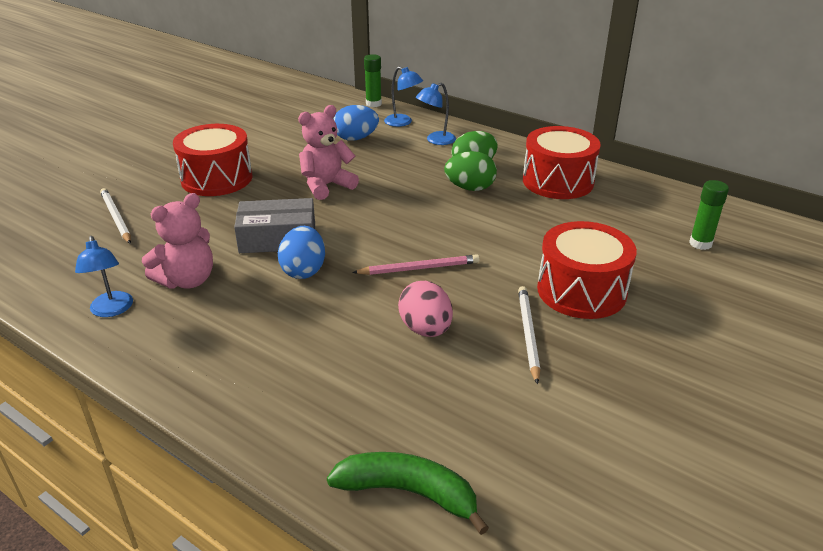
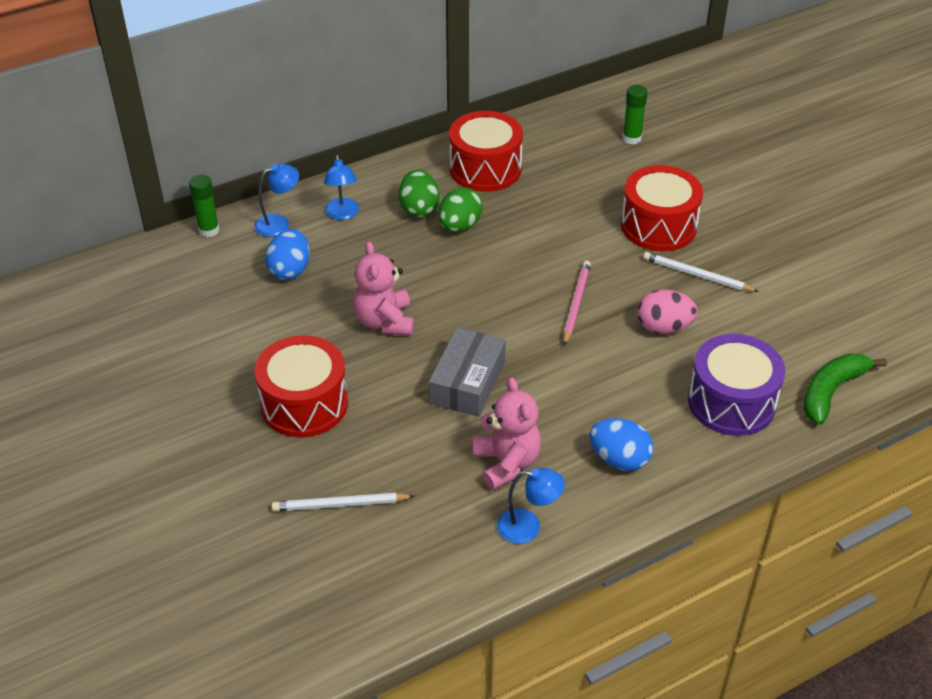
camera: 65 degrees left, 10 degrees up
blue egg [278,226,325,279] -> blue egg moved to [589,418,653,471]
none -> purple drum [688,334,785,436]

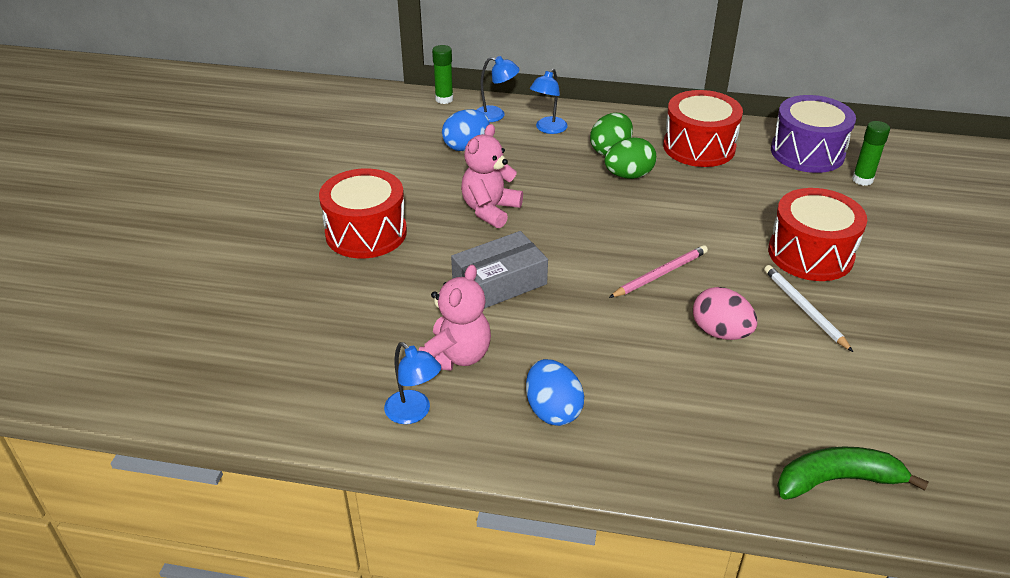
camera: 40 degrees right, 5 degrees down
white pencil [272,493,415,511] -> none
purple drum [688,334,785,436] -> purple drum moved to [771,95,856,173]

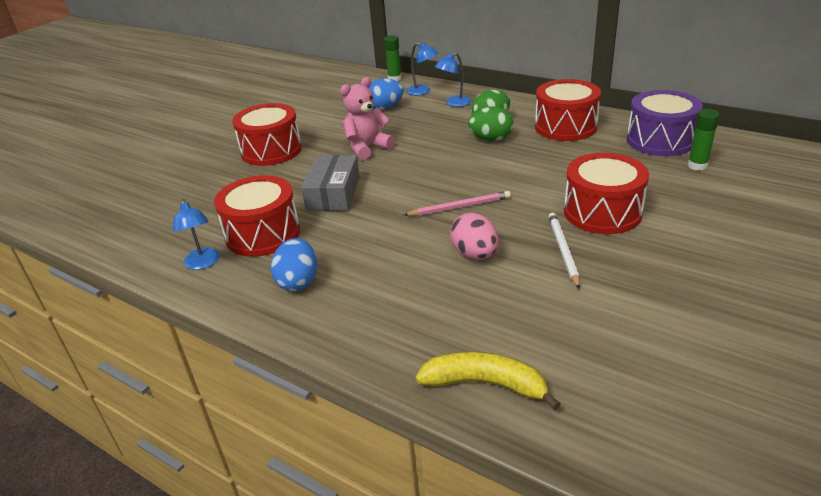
camera: 25 degrees right, 5 degrees down
pink teddy bear [419,264,491,371] -> red drum [214,175,300,257]
grey box [451,231,548,309] -> grey box turned 75 degrees counterclockwise [301,155,360,211]
green banana [777,446,929,500] -> yellow banana [415,352,561,410]

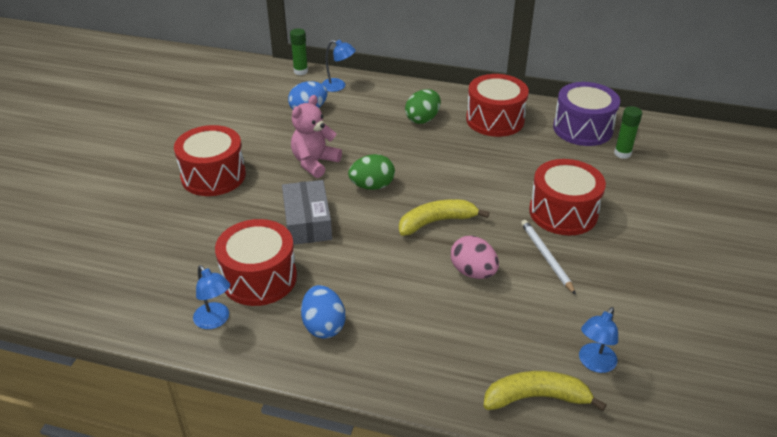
camera: 20 degrees left, 5 degrees up
pink pencil [404,191,511,216] -> yellow banana [399,199,489,236]
blue lamp [435,52,471,107] -> blue lamp moved to [579,307,618,373]
green egg [468,107,513,141] -> green egg moved to [348,154,395,190]

